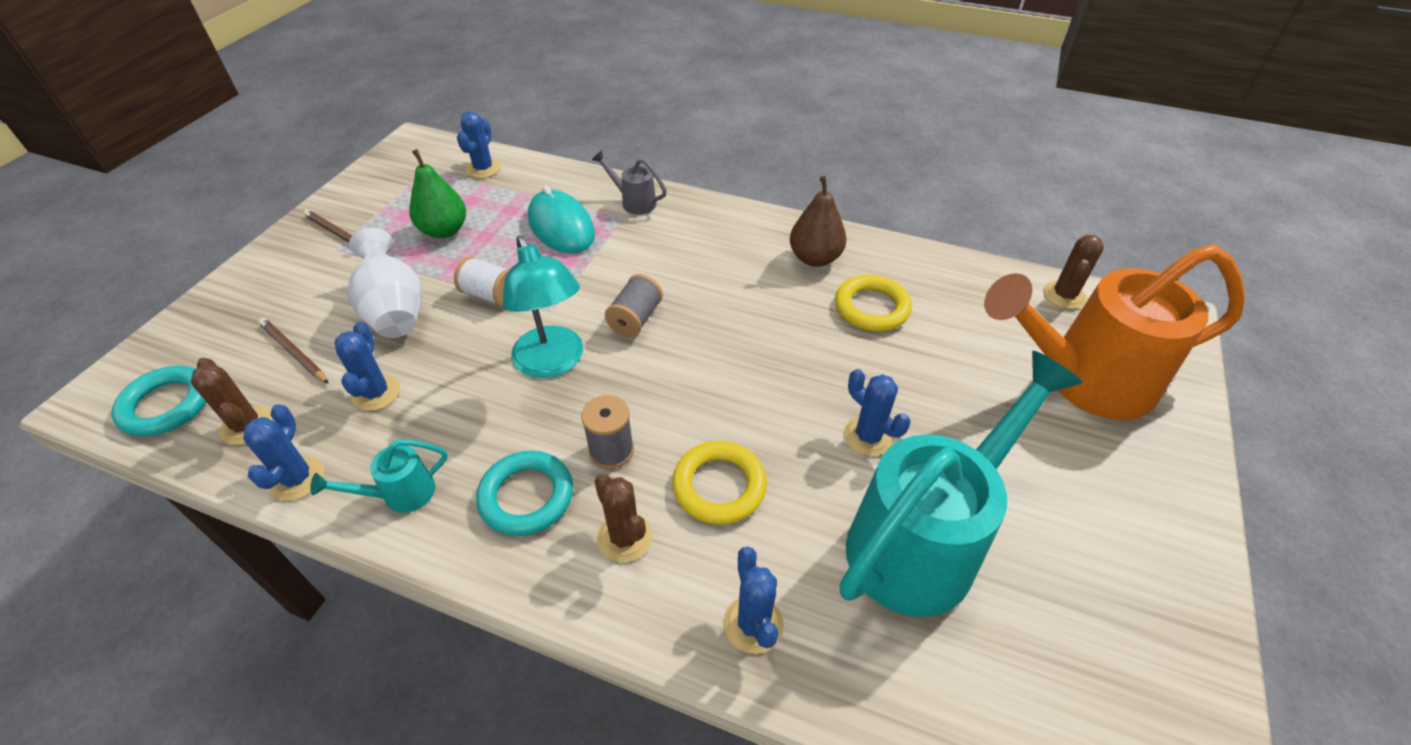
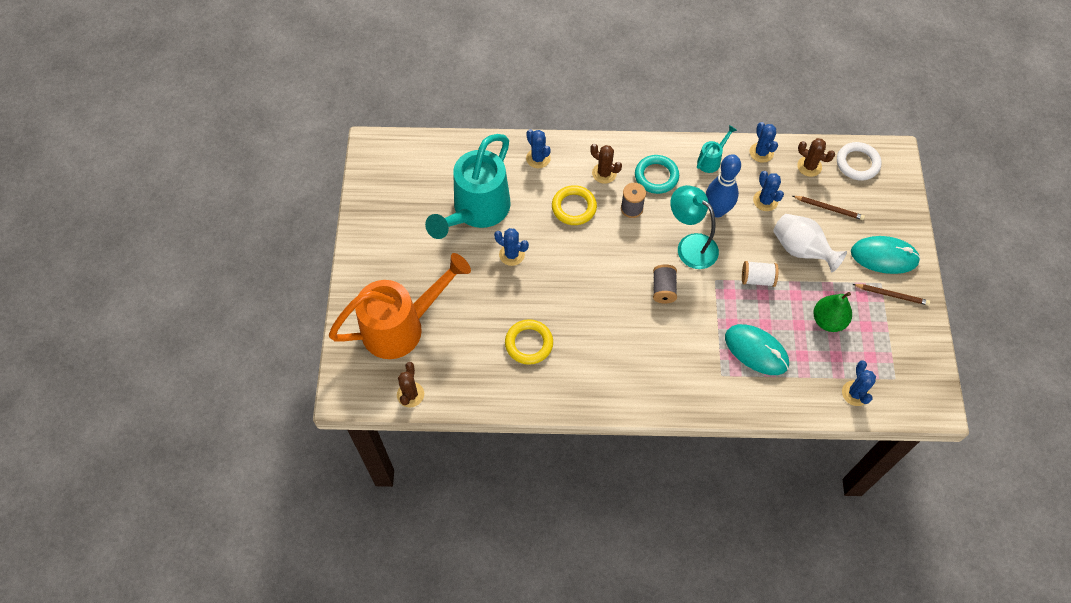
camera: 160 degrees right, 15 degrees up
turquoise ring [111,366,206,436] -> white ring [837,142,882,180]
grey watering can [592,150,667,215] -> none
brown pear [790,176,847,267] -> none
none -> blue bowling pin [706,154,741,217]
none -> turquoise mouse [851,236,921,274]

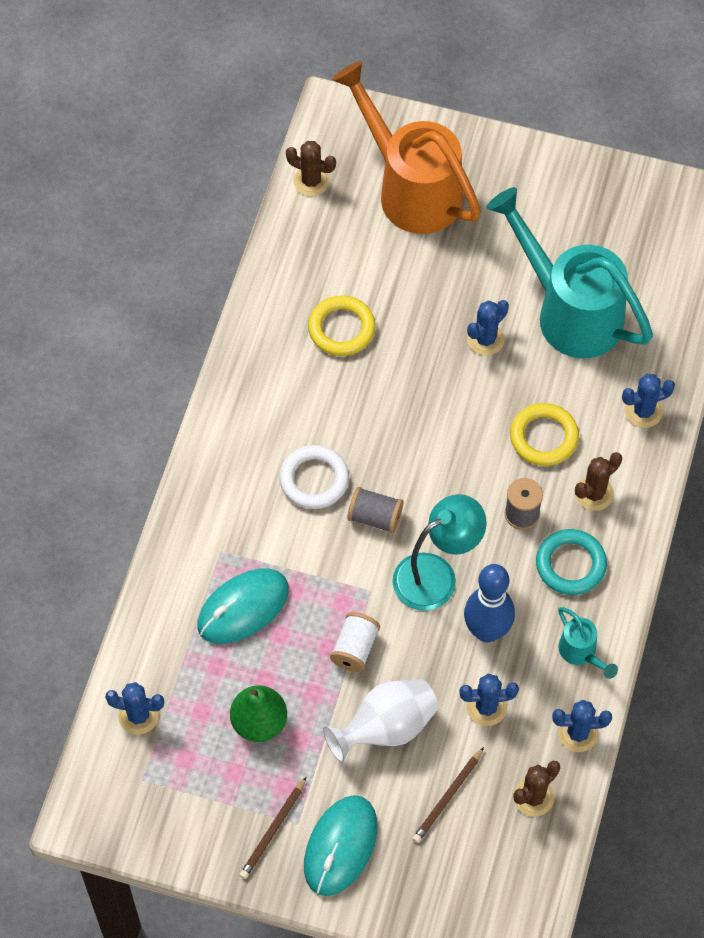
camera: 105 degrees right, 0 degrees up
orange watering can [329,253,471,359] -> orange watering can turned 150 degrees clockwise [332,61,481,234]
white ring [837,142,882,180] -> white ring moved to [279,445,349,509]

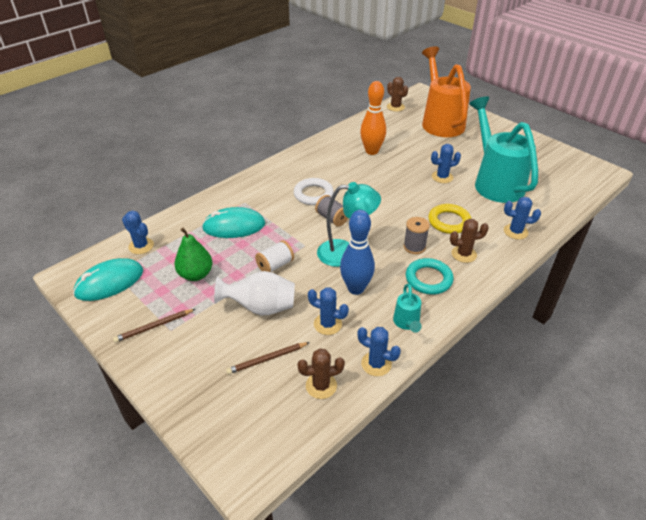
camera: 30 degrees right, 20 degrees down
turquoise mouse [304,795,377,896] -> turquoise mouse moved to [73,258,143,301]
yellow ring [308,295,376,356] -> orange bowling pin [360,81,386,155]

